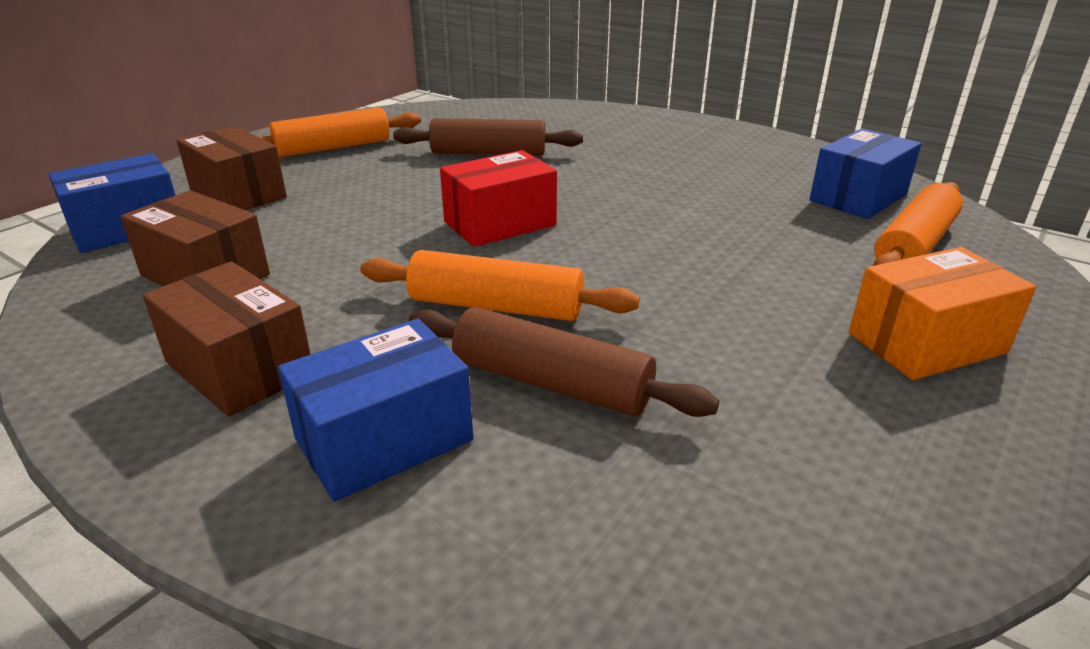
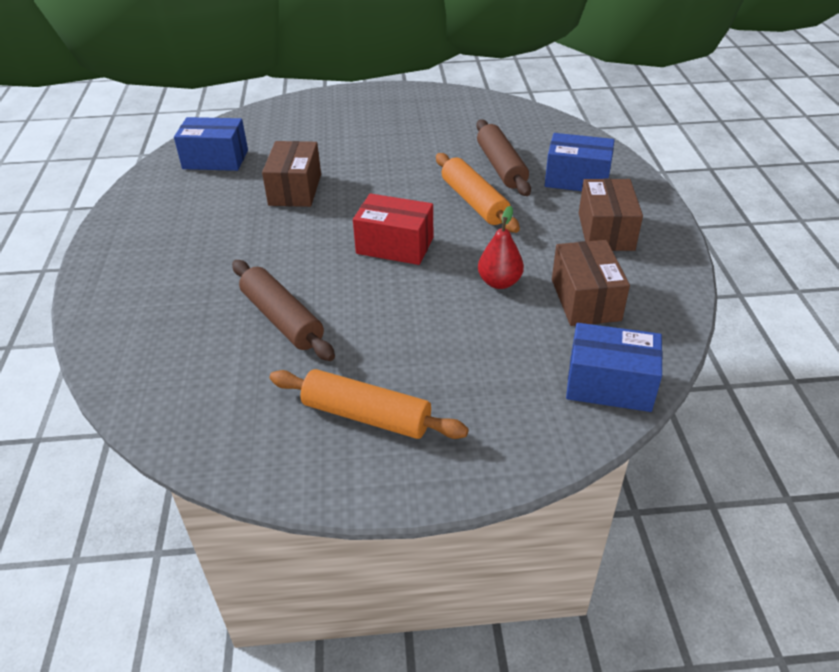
camera: 130 degrees left, 10 degrees up
brown box [176,126,287,210] -> brown box moved to [262,141,321,207]
orange box [849,247,1036,380] -> none
orange rolling pin [873,182,963,266] -> none
none -> red pear [478,206,524,289]

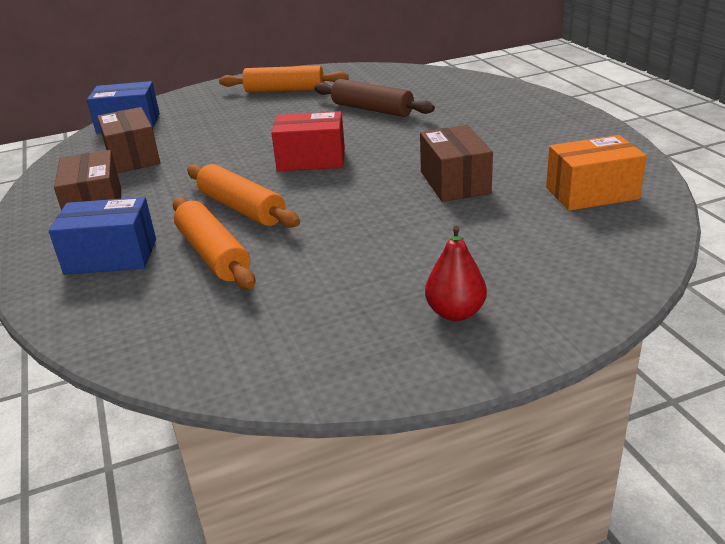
camera: 165 degrees right, 10 degrees down
blue box [174,117,248,171] -> orange box [546,135,647,211]
brown rolling pin [476,119,531,196] -> orange rolling pin [173,197,255,289]
red pear [478,206,524,289] -> red pear moved to [425,226,487,321]

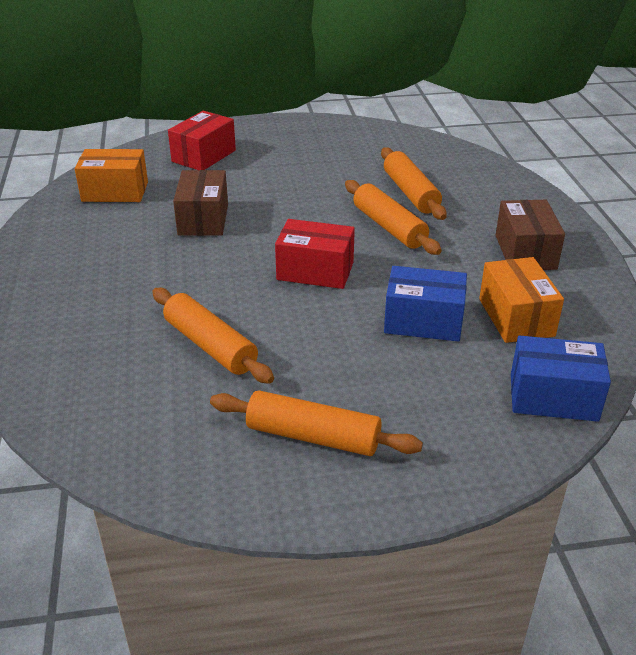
camera: 170 degrees left, 5 degrees up
blue box [49,197,156,275] -> blue box moved to [384,266,467,342]
brown box [97,107,160,173] -> orange box [479,257,564,343]
brown rolling pin [314,79,435,117] -> orange rolling pin [152,288,274,384]
red pear [425,226,487,321] -> none
none -> red box [168,111,236,170]

